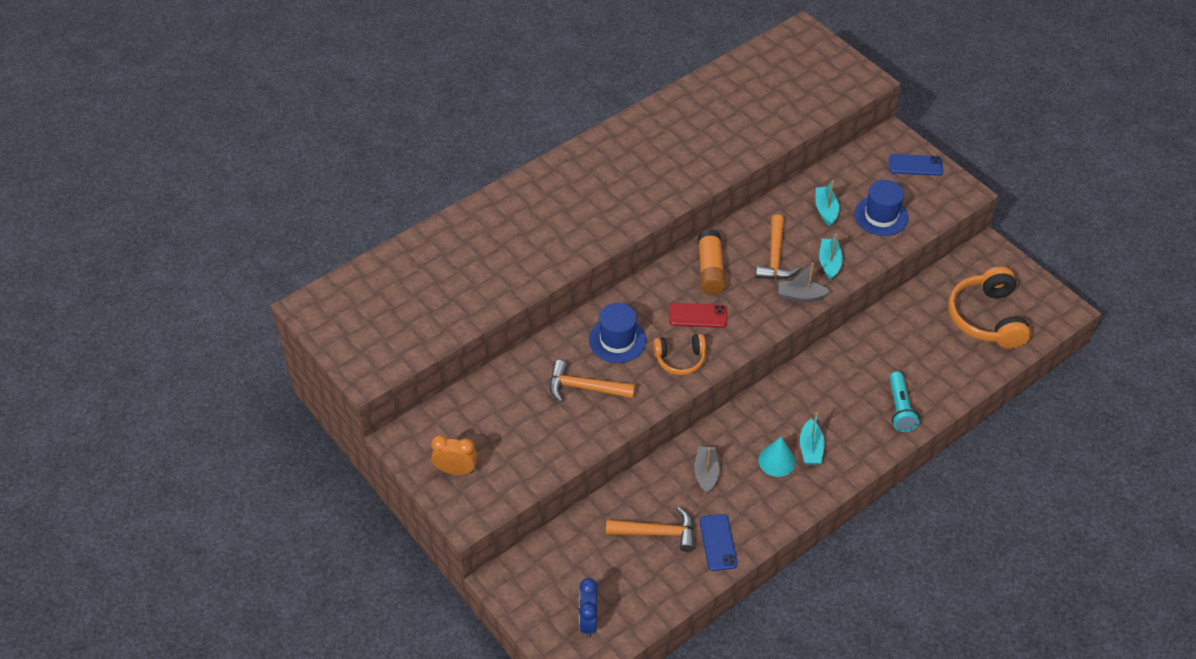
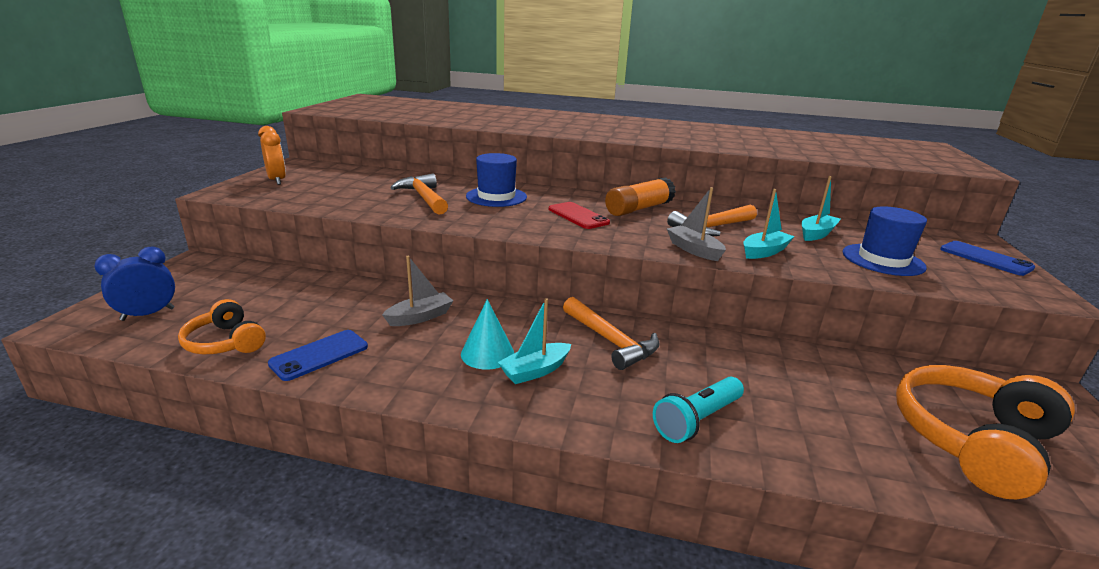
camera: 50 degrees right, 25 degrees down
orange hammer [606,507,694,552] -> orange hammer moved to [563,297,660,370]
orange headphones [653,334,706,375] -> orange headphones moved to [178,299,266,354]

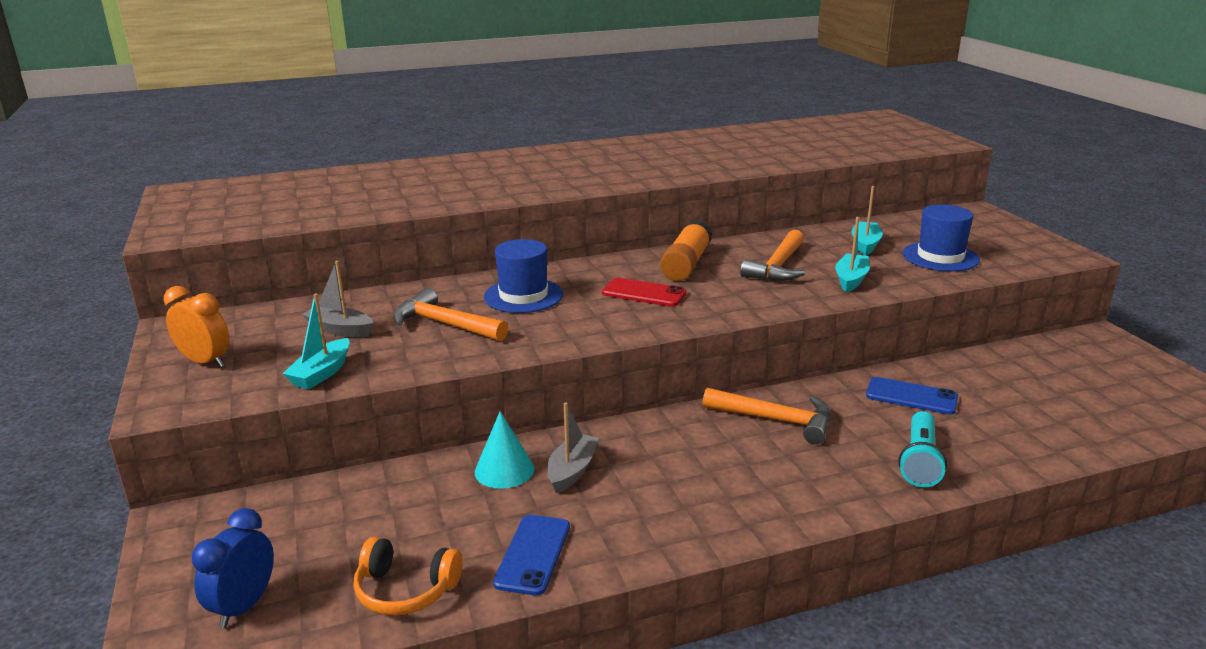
camera: 30 degrees left, 0 degrees up
turquoise cone [461,299,514,370] -> turquoise cone moved to [475,411,534,489]
turquoise boat [498,298,571,384] -> turquoise boat moved to [283,294,350,390]
grey boat [667,187,726,261] -> grey boat moved to [302,261,373,337]
orange headphones [896,365,1075,499] -> none
blue phone [940,241,1035,276] -> blue phone moved to [866,377,958,415]

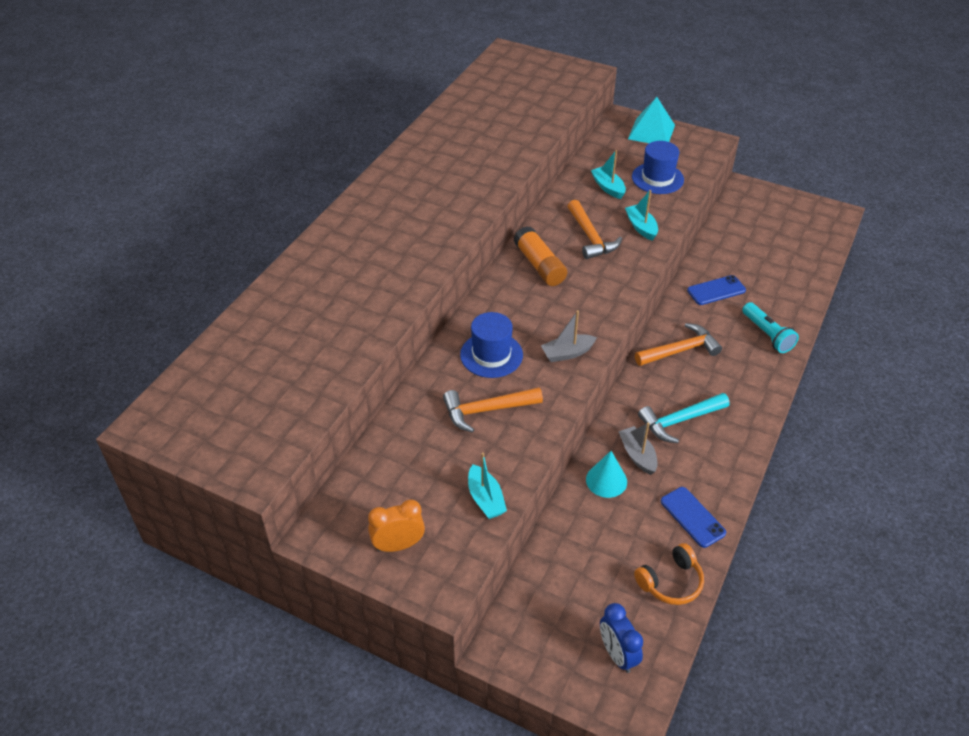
camera: 45 degrees left, 20 degrees up
grey boat [302,261,373,337] -> grey boat moved to [541,310,597,362]
red phone [602,278,686,307] -> none
none -> turquoise pyramid [628,97,675,143]
none -> turquoise hammer [638,393,730,443]

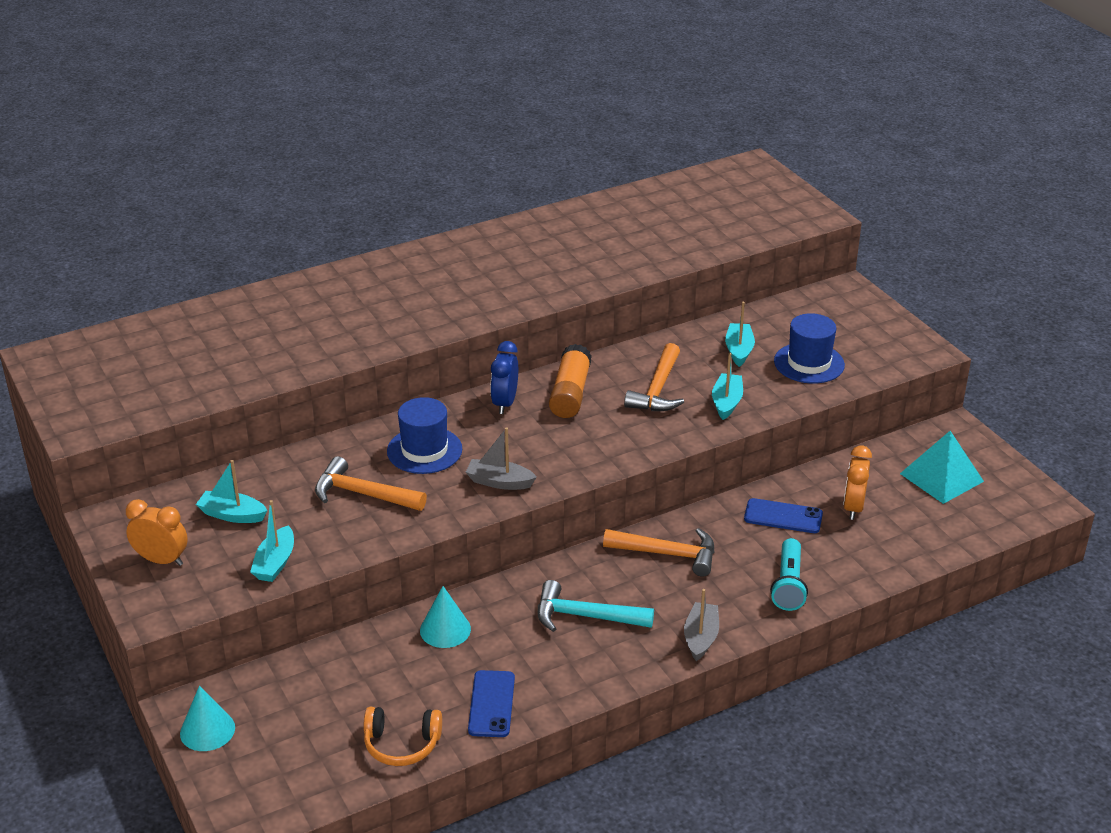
camera: 35 degrees right, 10 degrees down
blue clock [600,603,643,673] -> blue clock moved to [490,341,518,414]
grey boat [618,422,658,475] -> grey boat moved to [684,589,719,661]
turquoise pyramid [628,97,675,143] -> turquoise pyramid moved to [900,431,984,504]
none -> turquoise cone [180,686,235,751]
none -> turquoise boat [196,460,268,523]
none -> orange clock [843,445,872,520]

